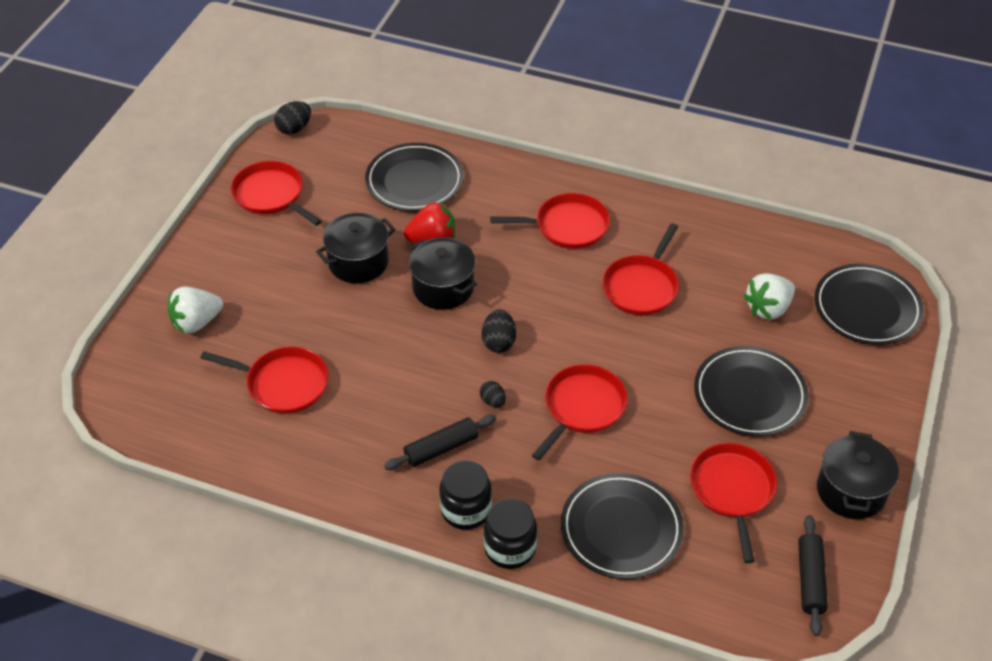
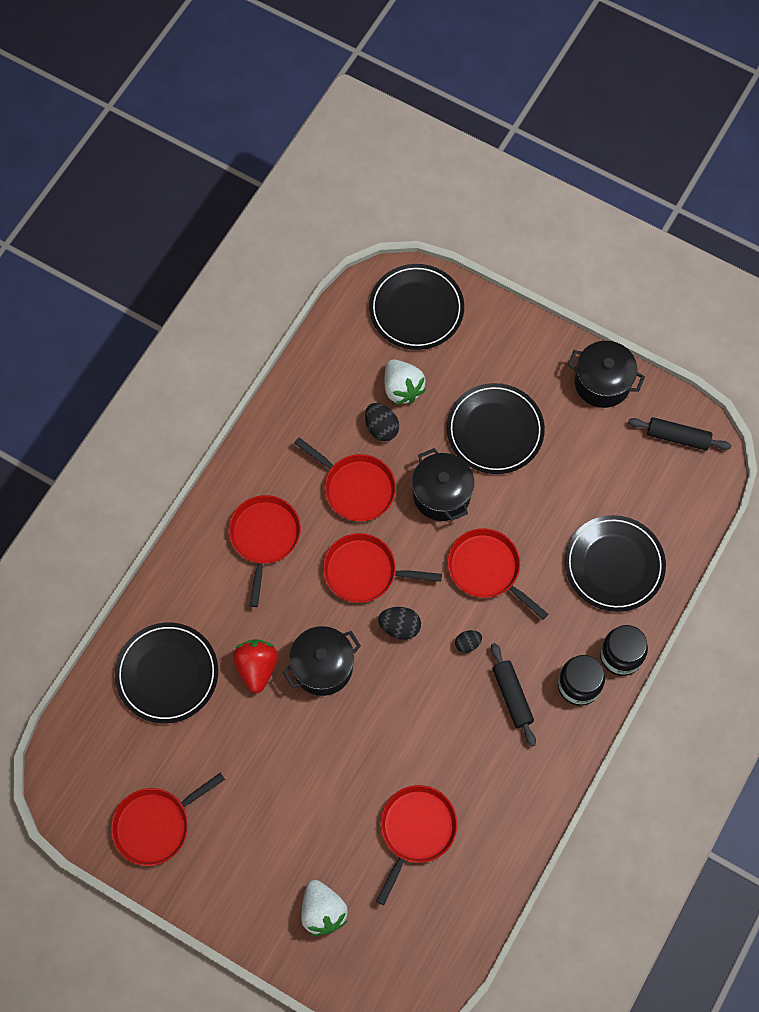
camera: 80 degrees left, 20 degrees up
black egg [274,101,311,134] -> black egg moved to [365,403,399,441]
black pot [316,213,396,283] -> black pot moved to [412,448,474,521]
red pan [690,443,777,563] -> red pan moved to [323,533,442,603]

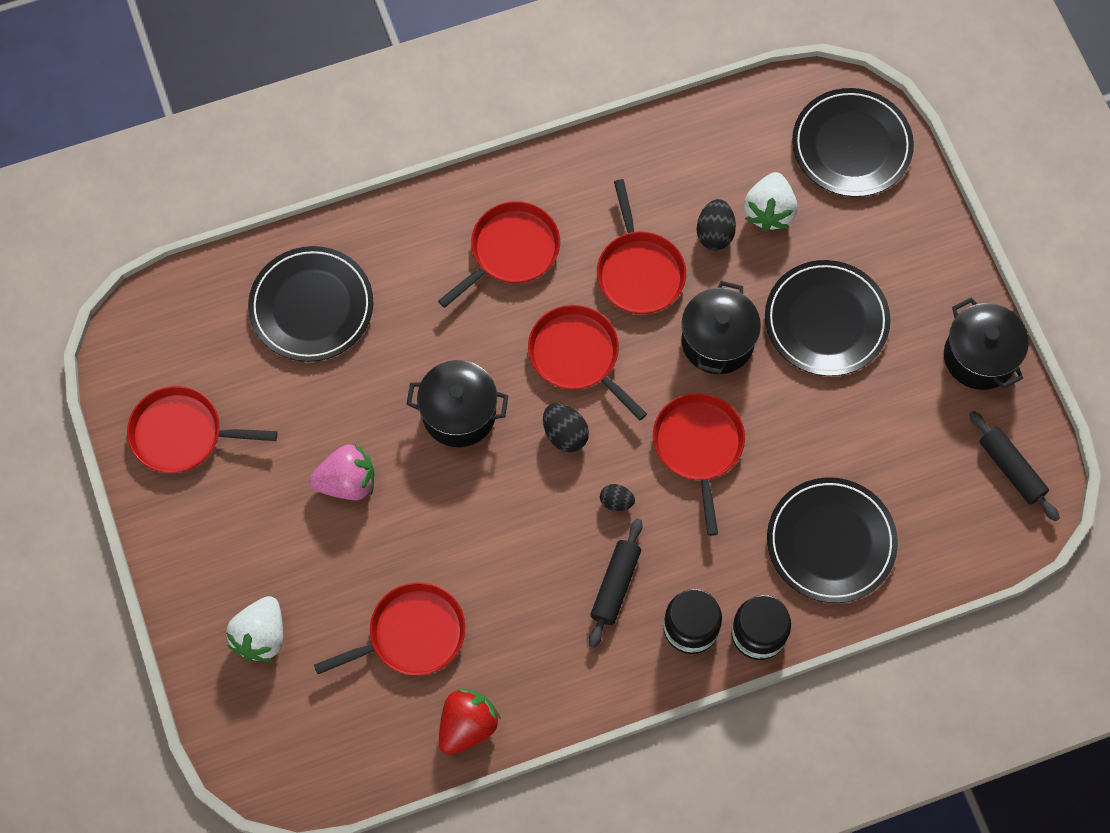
camera: 40 degrees right, 0 degrees up
red strawberry [233,639,278,693] -> red strawberry moved to [439,689,501,755]
none -> pink strawberry [309,444,374,500]

